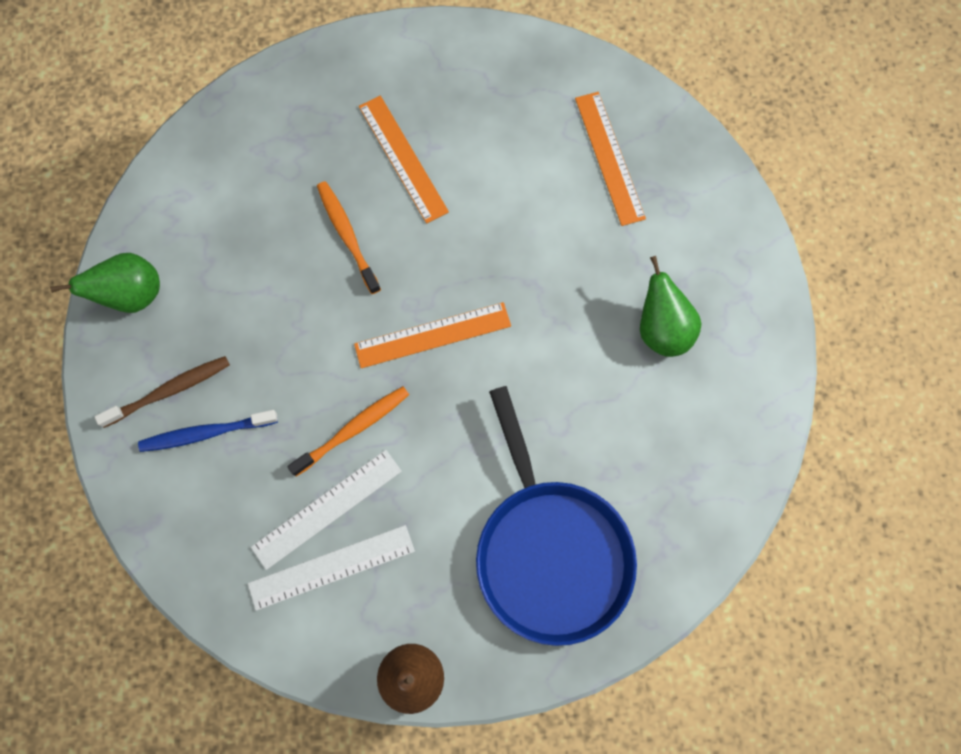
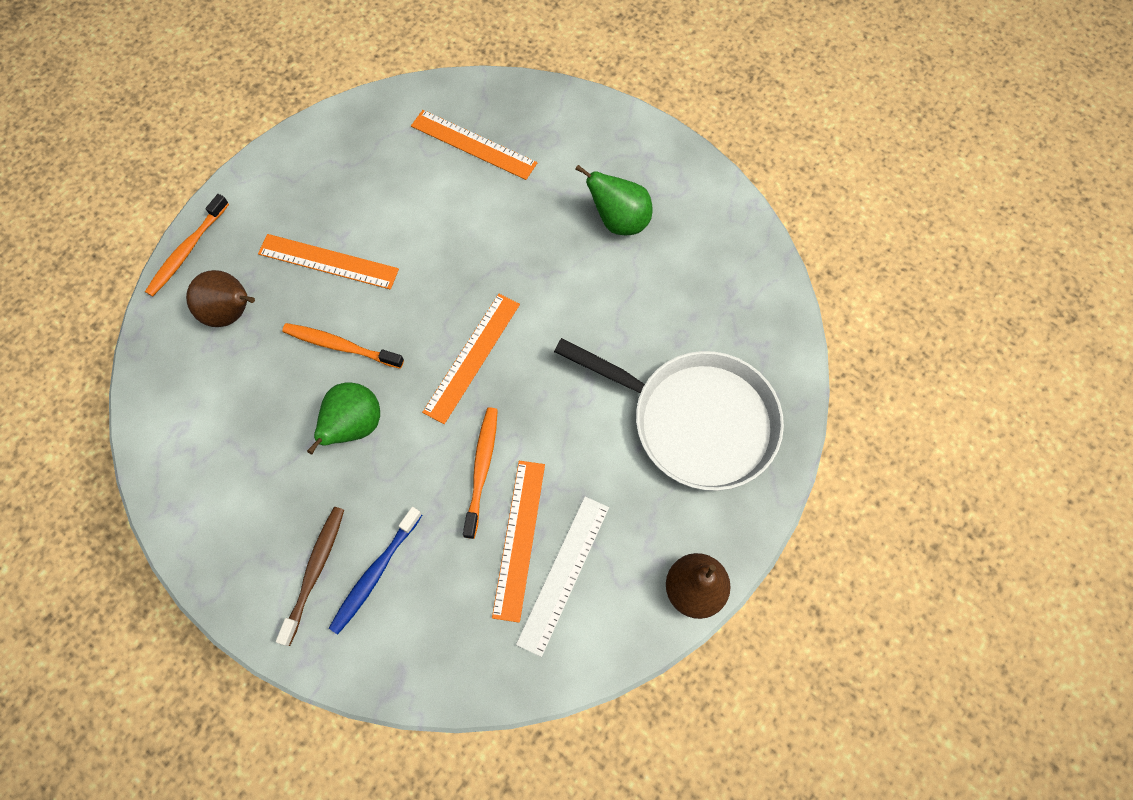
camera: 45 degrees left, 5 degrees down
green pear [50,253,160,313] -> green pear moved to [307,382,380,455]
white ruler [251,450,402,570] -> orange ruler [492,461,545,623]
blue pan [476,386,637,646] -> white pan [554,338,784,491]
none -> orange toothbrush [145,194,229,296]
none -> brown pear [186,270,255,327]

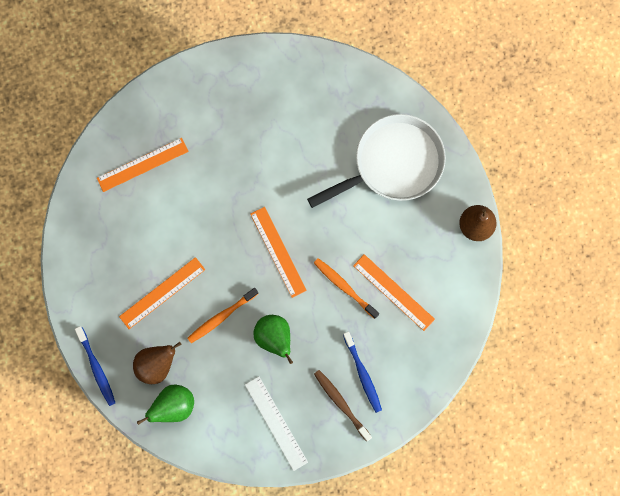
camera: 55 degrees left, 10 degrees up
orange toothbrush [145,194,229,296] -> blue toothbrush [75,326,115,406]
white ruler [516,496,609,657] -> white ruler moved to [245,376,308,471]
green pear [575,165,653,236] -> green pear moved to [137,385,194,425]

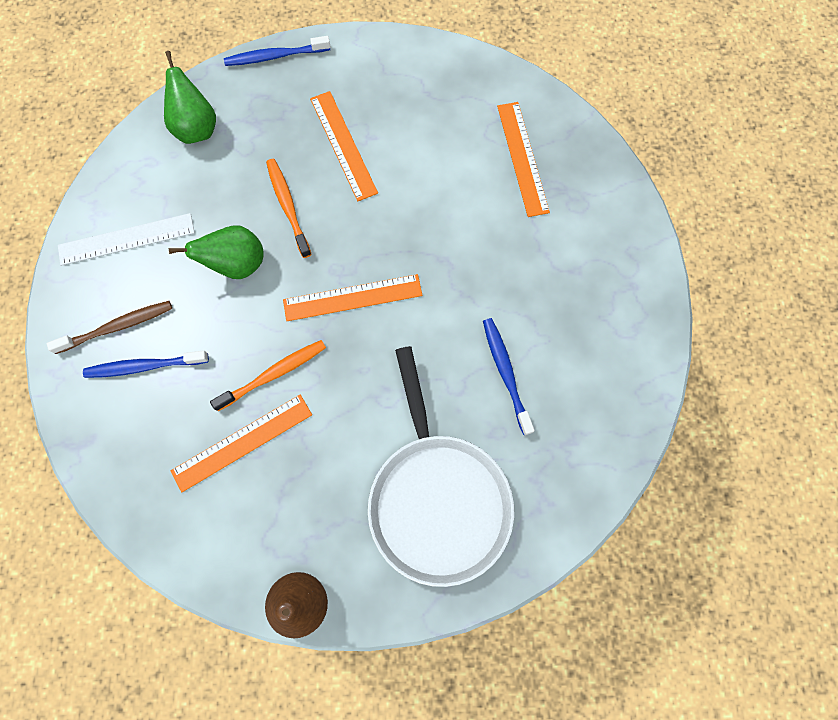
camera: 105 degrees right, 5 degrees down
brown pear [133,342,181,384] -> none
none -> blue toothbrush [483,318,535,435]

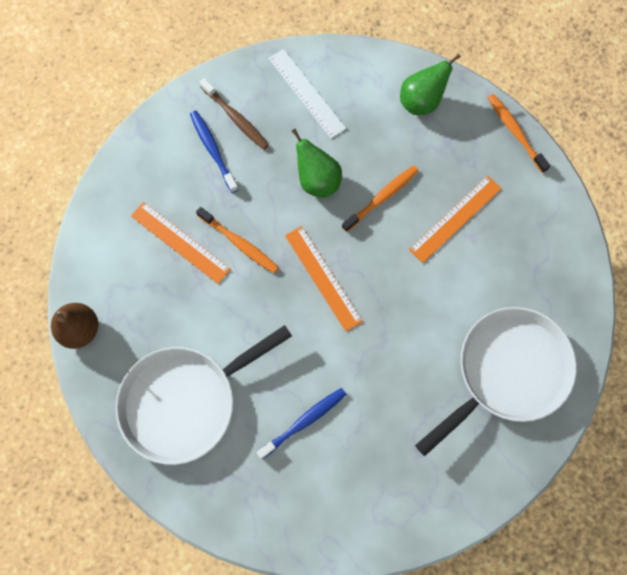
camera: 70 degrees right, 0 degrees up
blue toothbrush [224,36,331,66] -> orange toothbrush [488,94,550,173]
orange ruler [497,102,550,217] -> white pan [415,307,577,456]

